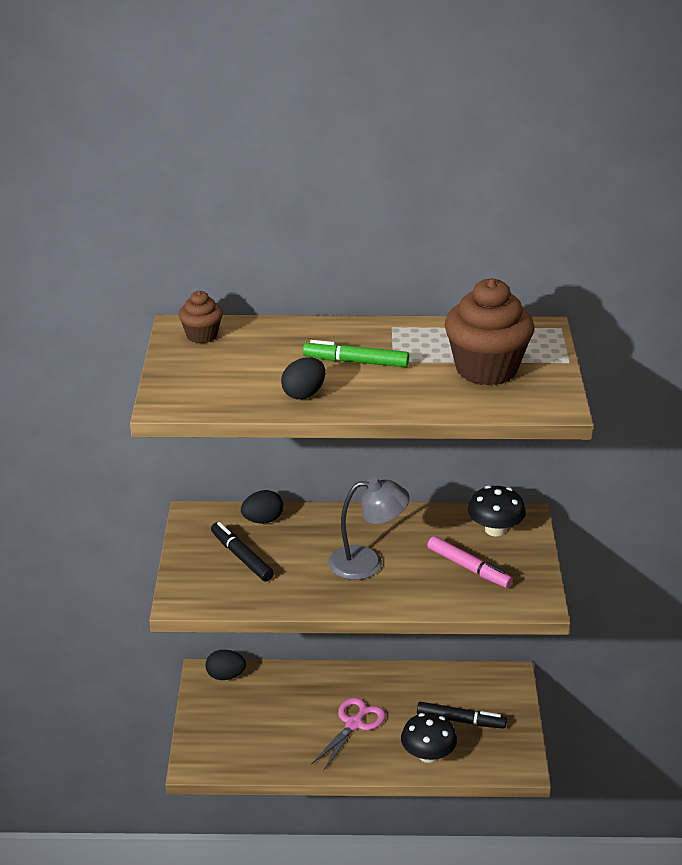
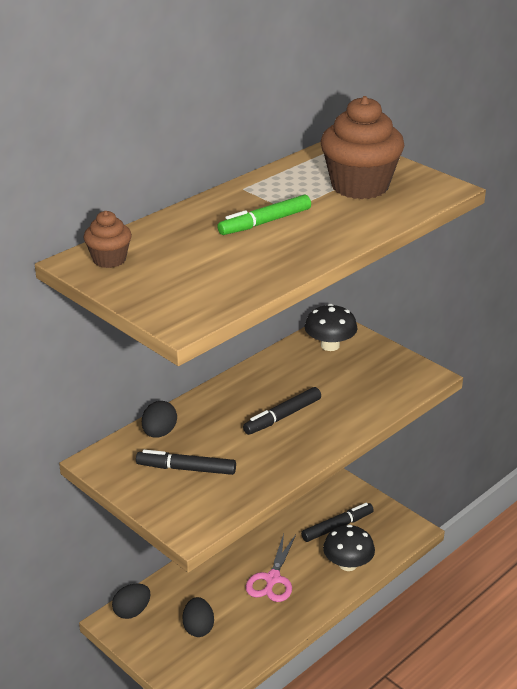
camera: 45 degrees left, 0 degrees up
black egg [281,357,325,399] -> black egg moved to [182,597,214,637]
pink scissors [312,697,386,770] -> pink scissors turned 150 degrees counterclockwise [246,534,296,602]
grey lamp [328,477,410,580] -> black marker [243,387,321,435]
pink marker [427,536,513,588] -> none

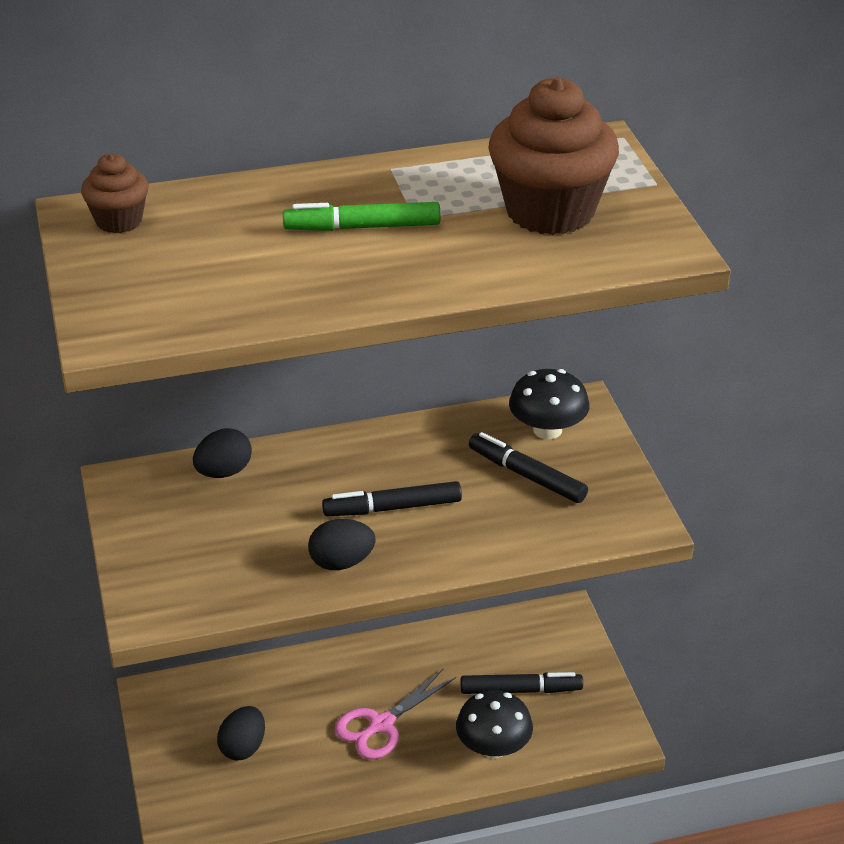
camera: 30 degrees right, 5 degrees up
black egg [112,583,150,619] -> black egg moved to [308,519,375,570]
black marker [136,450,236,475] -> black marker moved to [469,432,588,503]

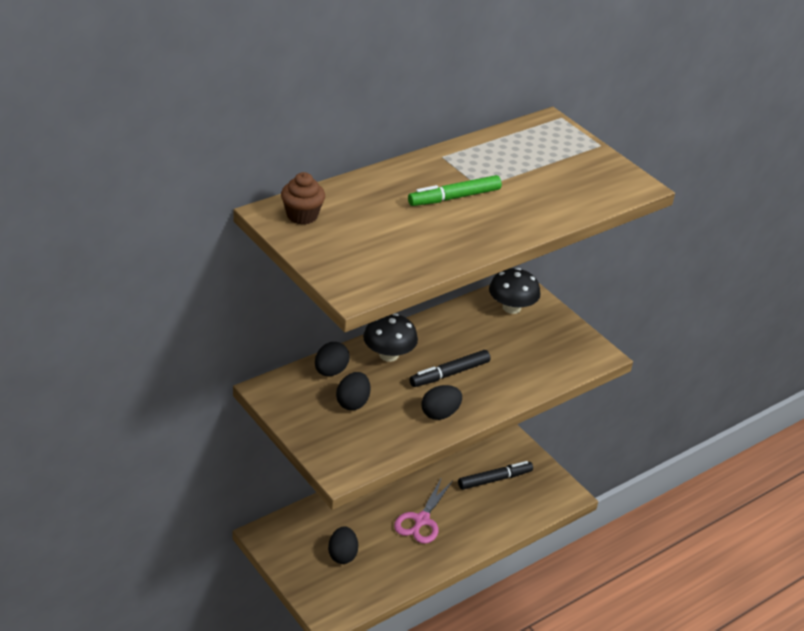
camera: 25 degrees left, 0 degrees up
black mushroom [456,690,533,758] -> black mushroom moved to [363,313,418,362]
black marker [469,432,588,503] -> none
brown cupcake [488,77,619,235] -> none
none -> black egg [336,372,370,410]

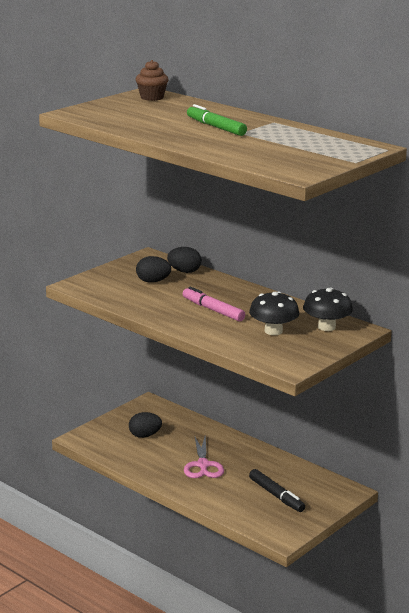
camera: 80 degrees right, 15 degrees down
black mushroom [363,313,418,362] -> black mushroom moved to [249,291,299,335]
pink scissors [394,477,453,544] -> pink scissors turned 105 degrees counterclockwise [184,435,224,478]
black marker [409,350,491,387] -> pink marker [183,286,245,321]
black egg [421,385,462,420] -> none

